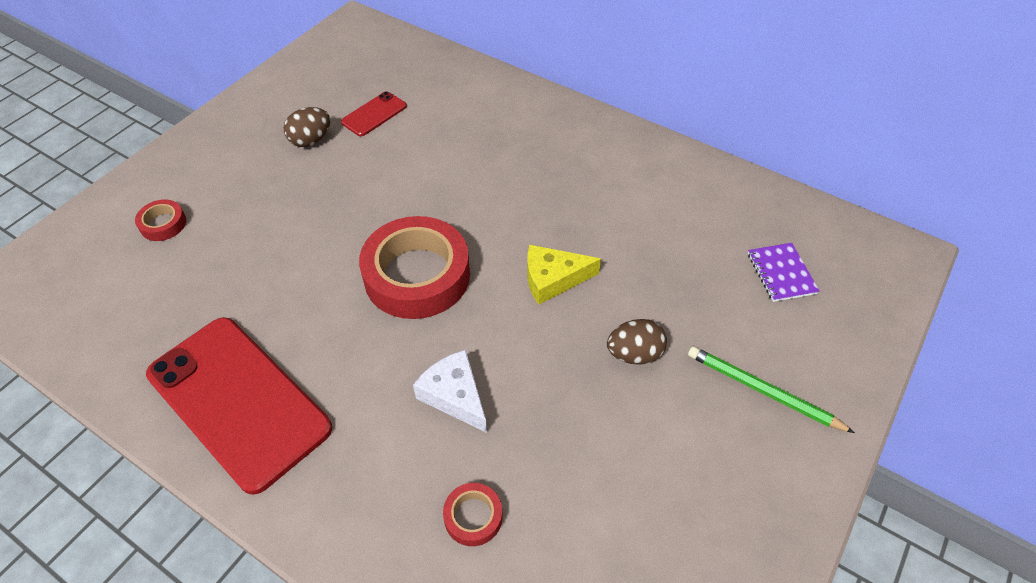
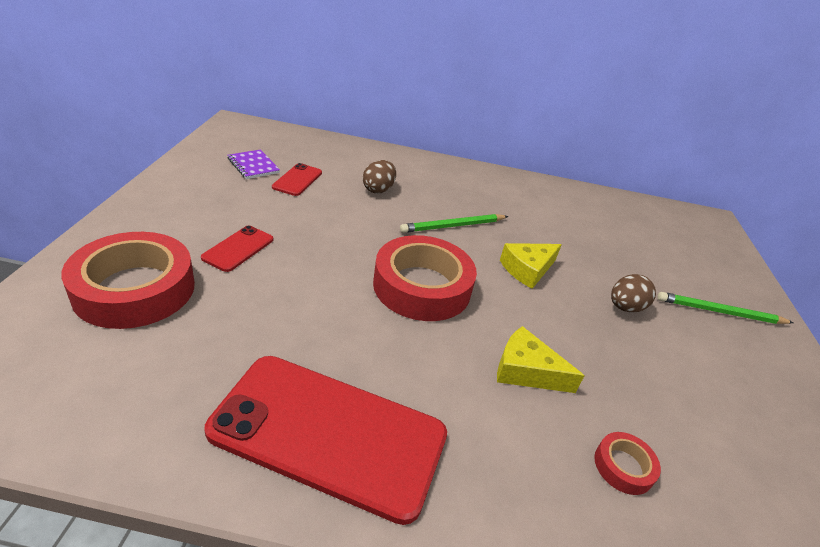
camera: 30 degrees left, 15 degrees down
red tape [135,199,186,241] -> red tape [61,232,195,329], size x2.26
brown egg [284,107,330,147] -> brown egg moved to [363,160,396,193]
white cheese [413,350,487,433] -> yellow cheese [497,326,585,393]
purple notebook [748,243,820,302] -> purple notebook moved to [227,150,280,179]
none -> red phone [201,225,274,272]
none -> green pencil [400,214,508,233]

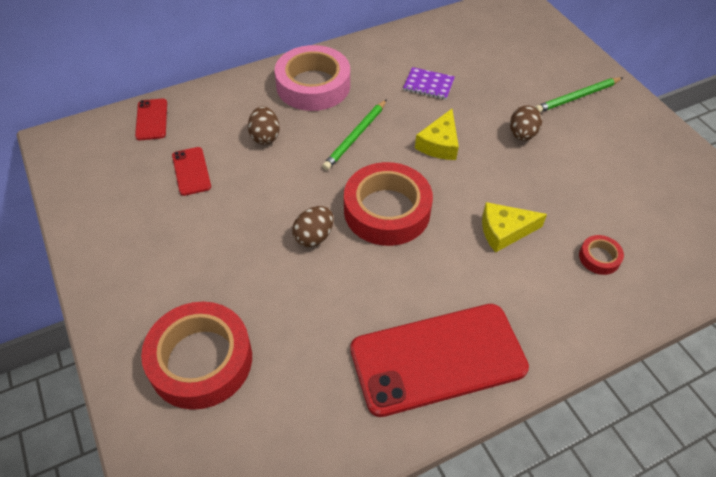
camera: 30 degrees left, 15 degrees up
red phone [201,225,274,272] -> red phone moved to [135,98,167,140]
purple notebook [227,150,280,179] -> purple notebook moved to [403,67,455,100]
none -> pink tape [275,45,350,111]
none -> brown egg [292,206,334,247]

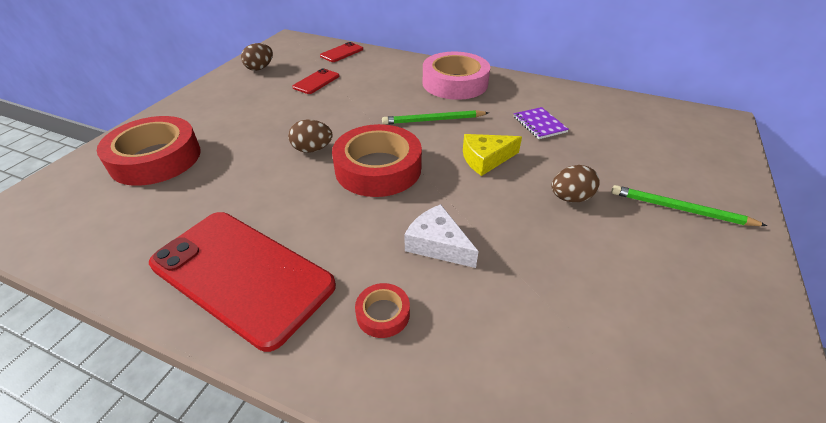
camera: 50 degrees right, 10 degrees down
brown egg [248,106,280,145] -> brown egg moved to [241,43,273,71]
yellow cheese [482,202,547,253] -> white cheese [404,204,479,268]
red tape [579,235,624,275] -> red tape moved to [355,283,410,338]

